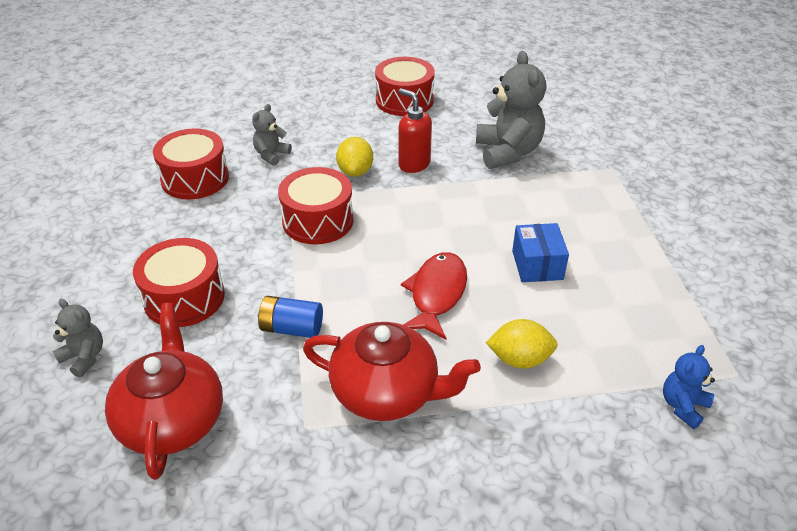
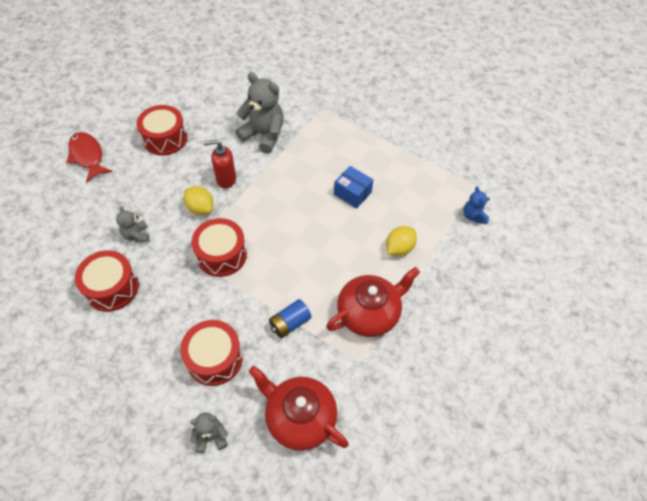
camera: 50 degrees left, 15 degrees up
red fish [401,252,467,340] -> red fish moved to [67,132,112,182]

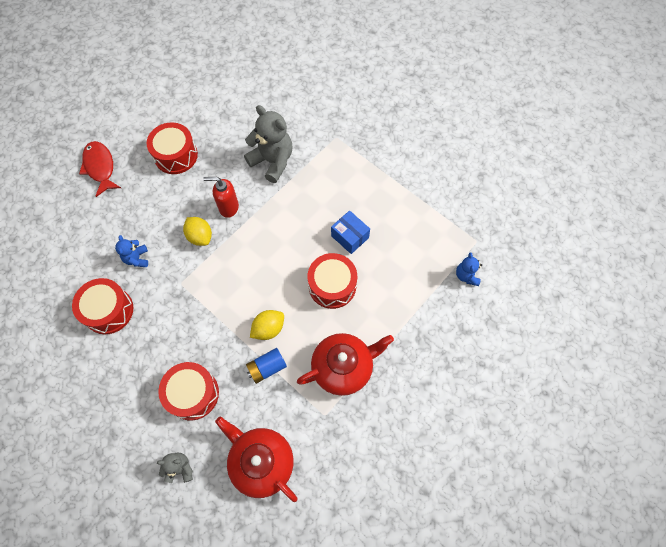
camera: 10 degrees right, 10 degrees up
grey teddy bear [116,206,149,242] -> blue teddy bear [115,235,148,267]
red drum [192,218,247,277] -> red drum moved to [308,253,357,309]
yellow lemon [386,226,417,256] -> yellow lemon moved to [250,310,284,340]

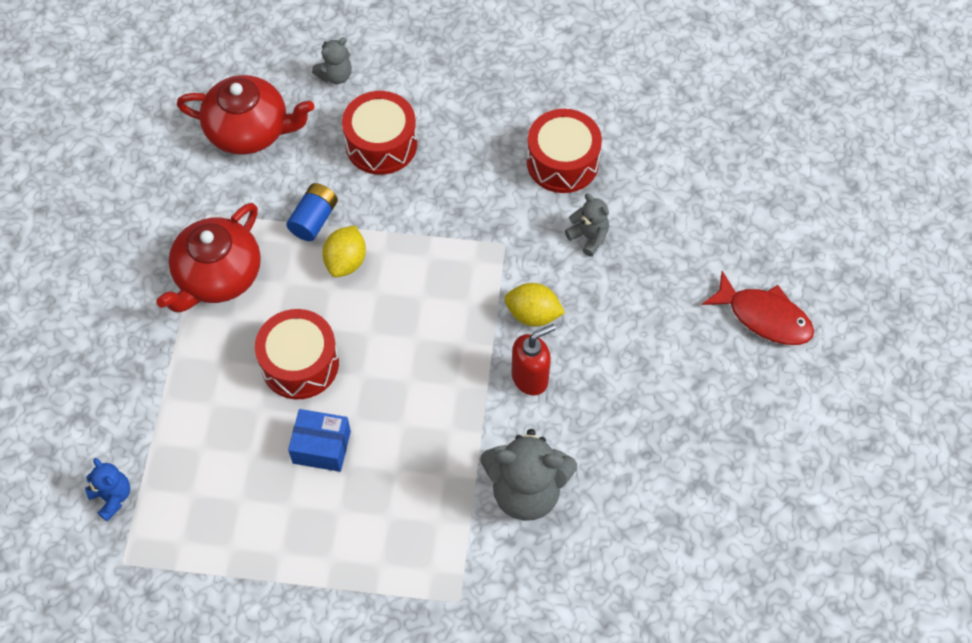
camera: 145 degrees right, 5 degrees down
blue teddy bear [115,235,148,267] -> grey teddy bear [565,194,609,257]
red drum [146,123,198,174] -> none

